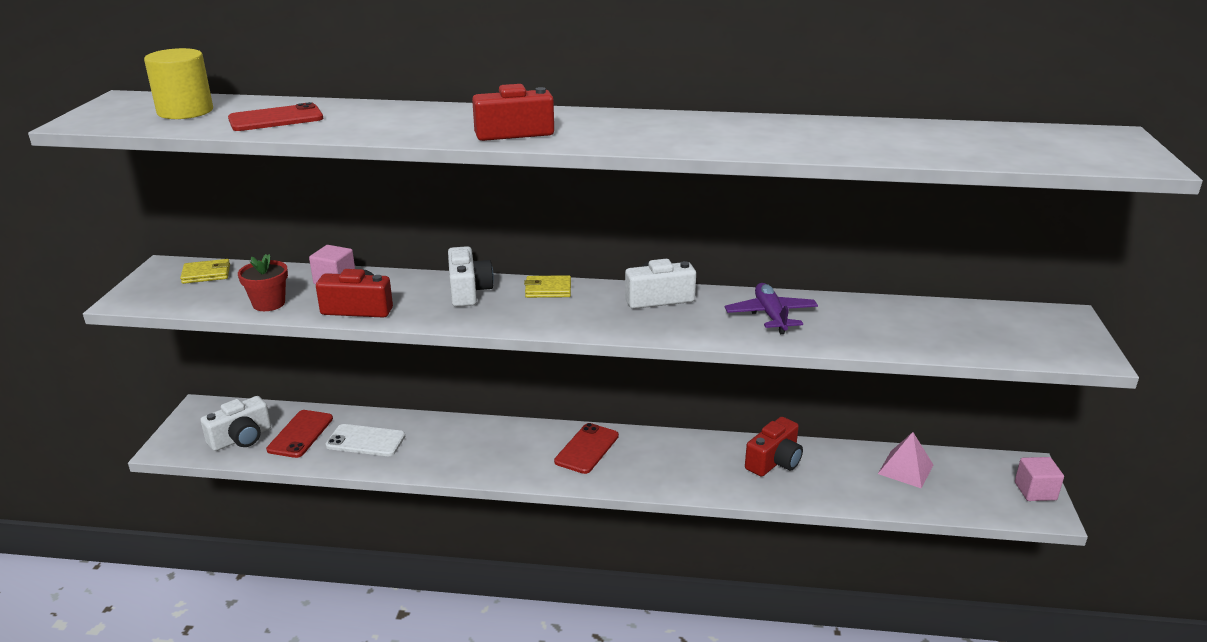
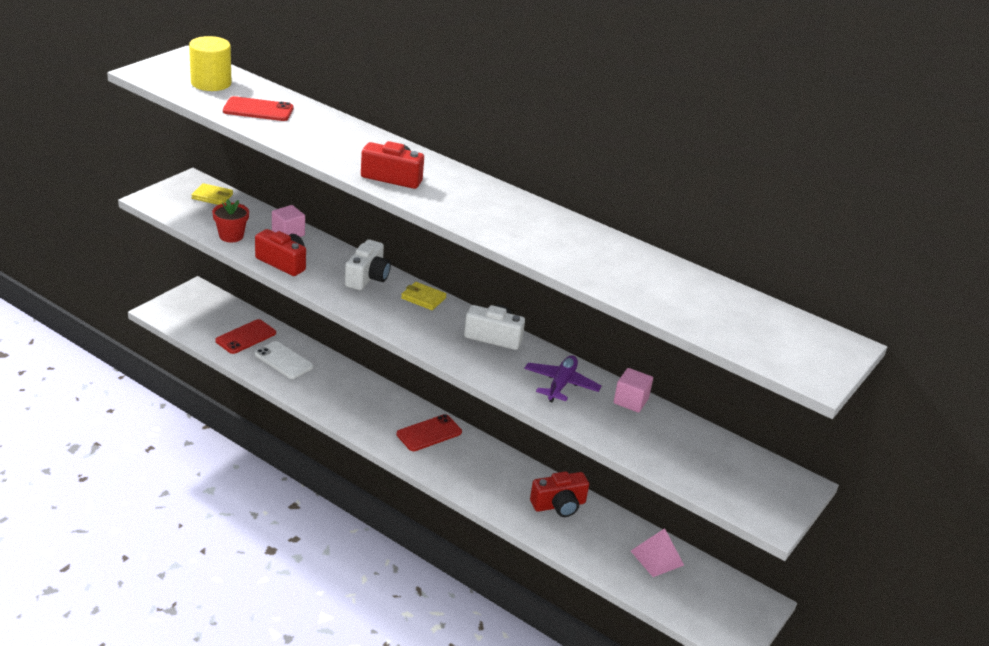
camera: 25 degrees right, 5 degrees up
white camera [201,396,271,451] -> none
pink cube [1015,457,1064,501] -> pink cube moved to [614,368,653,412]

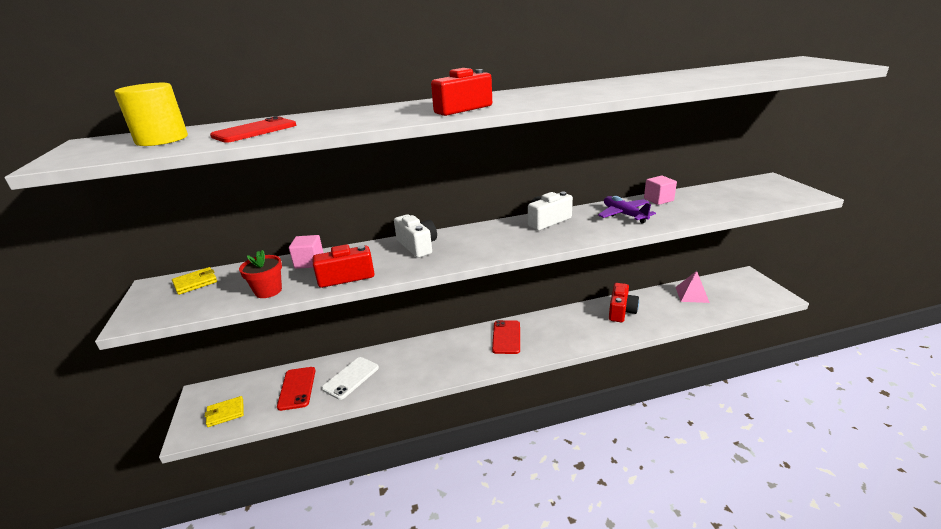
camera: 45 degrees left, 5 degrees down
white phone [255,341,313,379] -> white phone turned 45 degrees counterclockwise [322,357,379,400]
yellow wallet [401,282,447,310] -> yellow wallet moved to [205,396,244,427]

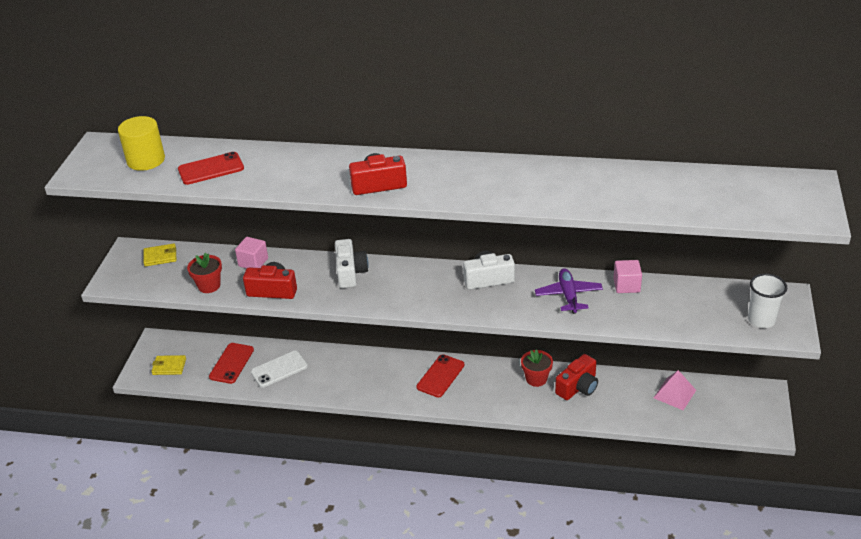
camera: 25 degrees right, 10 degrees up
none -> red flower pot [521,349,553,387]
none -> white cup [748,274,787,328]

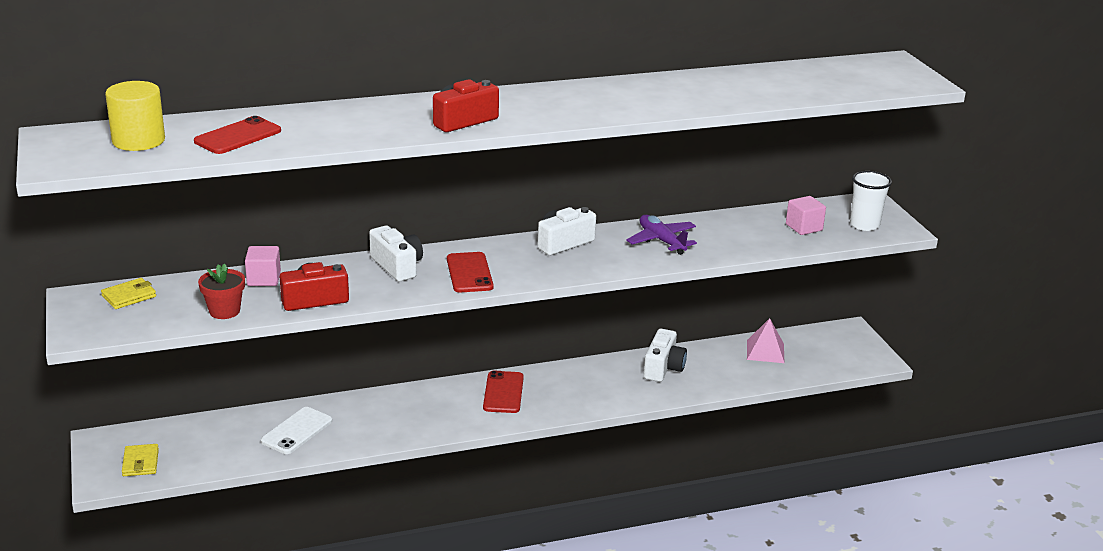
camera: 30 degrees left, 10 degrees down
yellow wallet [151,355,186,375] -> yellow wallet turned 75 degrees counterclockwise [122,444,159,476]
red phone [209,343,254,384] -> red phone moved to [447,252,494,293]
red flower pot [521,349,553,387] -> none
red camera [555,354,598,400] -> white camera [644,329,687,382]
pink cube [614,260,642,293] -> pink cube moved to [786,196,826,235]

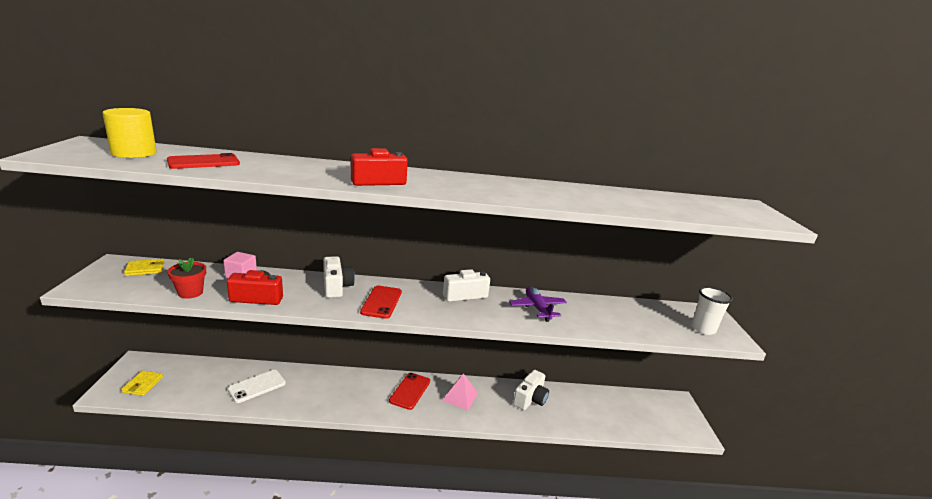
camera: 15 degrees right, 5 degrees down
pink pyramid [747,318,784,363] -> pink pyramid moved to [442,373,479,411]
pink cube [786,196,826,235] -> none

